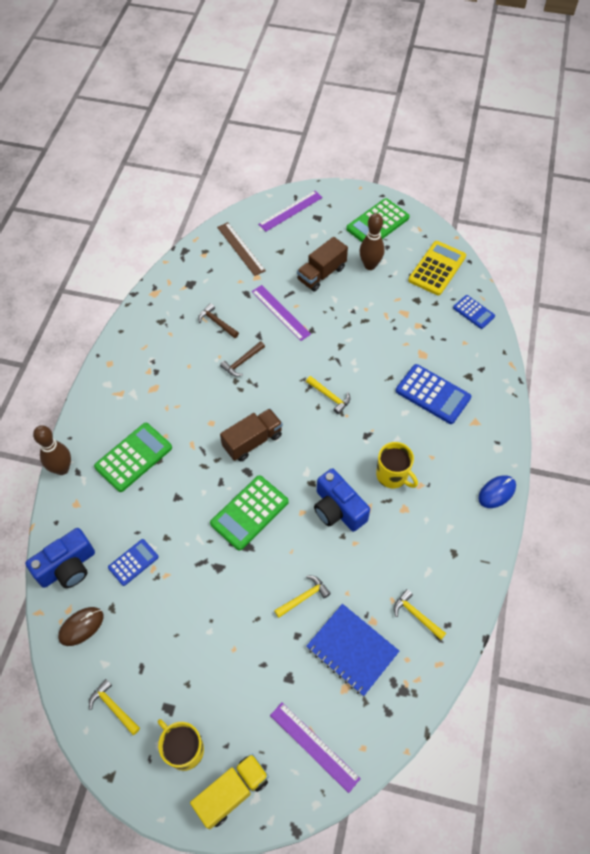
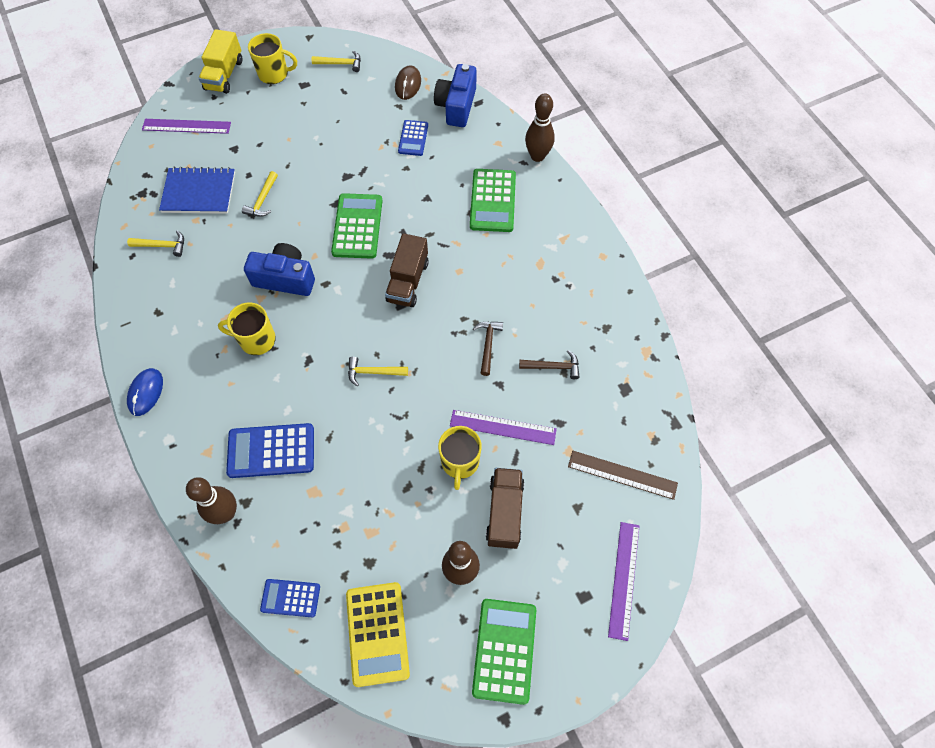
camera: 140 degrees right, 5 degrees up
none -> brown bowling pin [186,477,237,524]
none -> yellow mug [438,426,482,490]

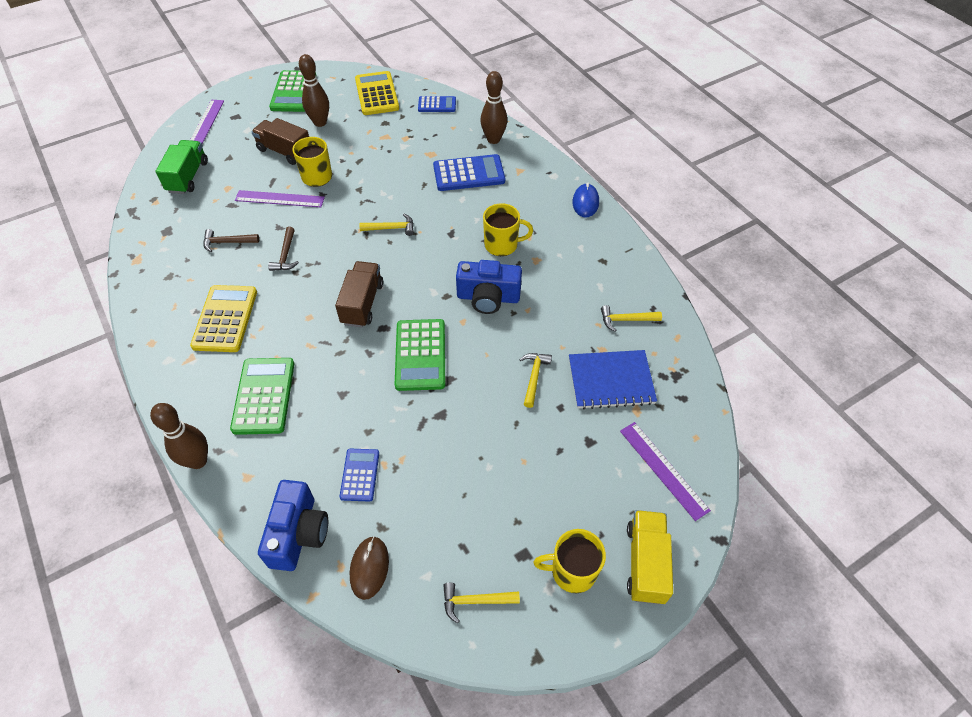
camera: 175 degrees right, 10 degrees down
purple ruler [142,119,231,134] -> purple ruler turned 60 degrees clockwise [620,422,711,521]
brown truck [486,468,524,549] -> brown truck turned 120 degrees clockwise [252,118,309,165]
brown ruler [568,451,678,500] -> green truck [155,140,208,194]
none -> yellow calculator [190,285,257,352]

